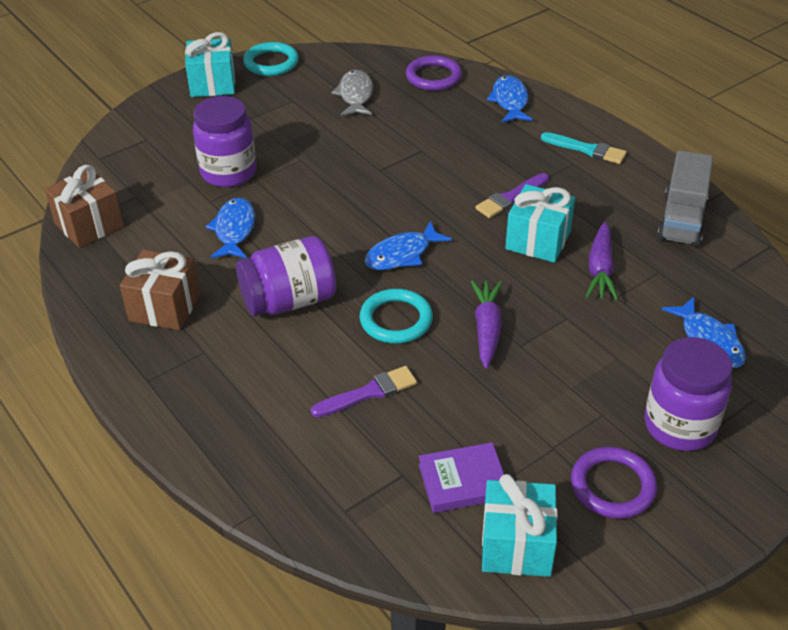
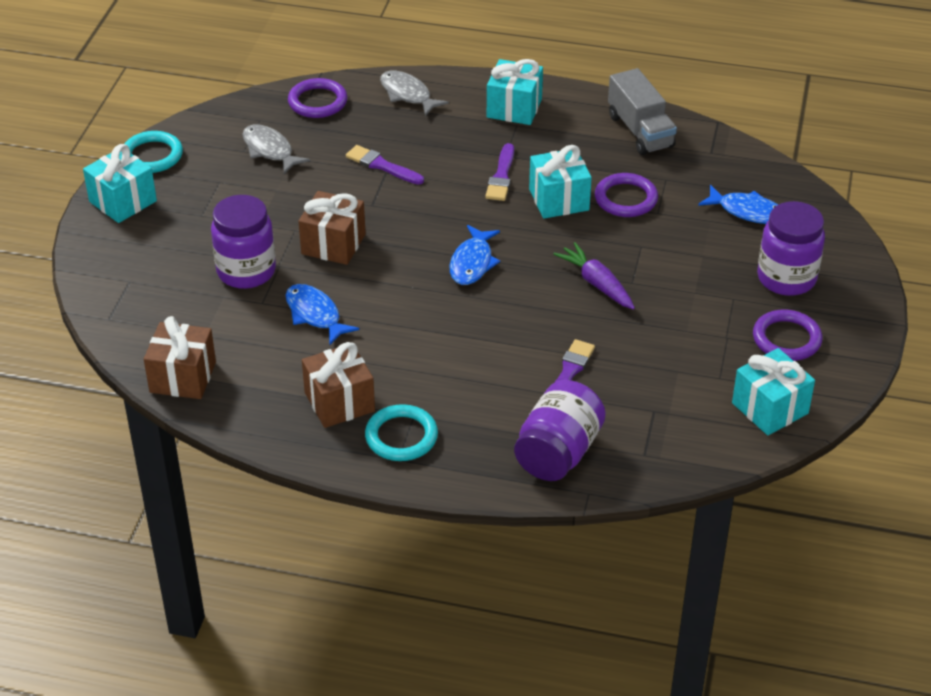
camera: 40 degrees left, 0 degrees up
purple jar [236,236,336,316] -> purple jar moved to [514,380,606,481]
turquoise ring [360,289,433,344] -> turquoise ring moved to [365,404,438,461]
purple book [419,442,504,513] -> none
blue fish [487,75,533,123] -> grey fish [380,71,449,116]
turquoise brush [541,132,627,164] -> turquoise gift [487,59,543,125]
purple carrot [586,222,618,300] -> purple ring [595,173,658,217]
none -> brown gift [298,191,366,265]
none -> purple brush [346,145,424,185]

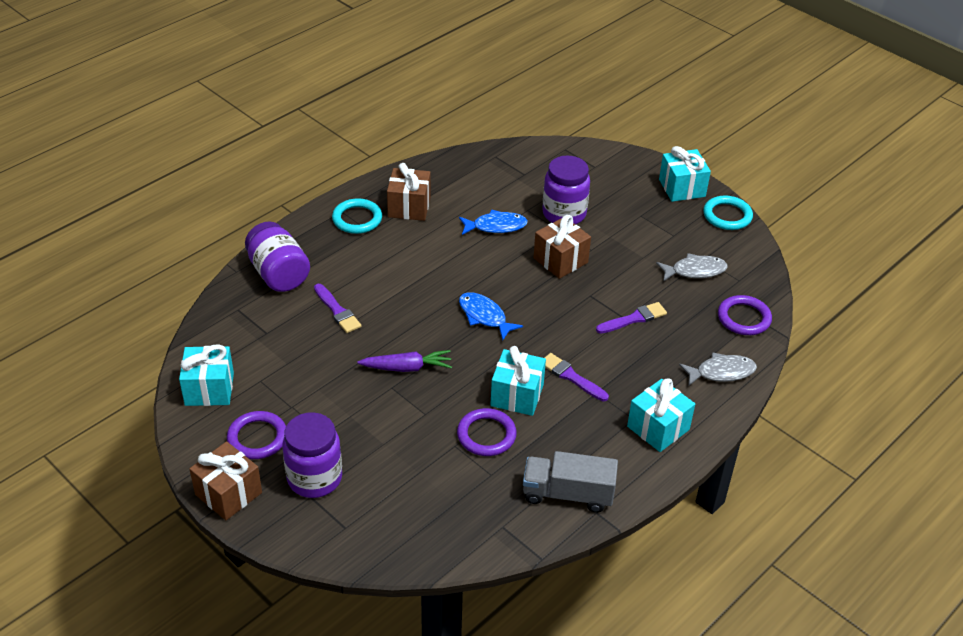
camera: 120 degrees right, 0 degrees up
brown gift [144,316,216,399] -> brown gift moved to [190,441,262,520]
blue fish [698,185,778,224] -> none

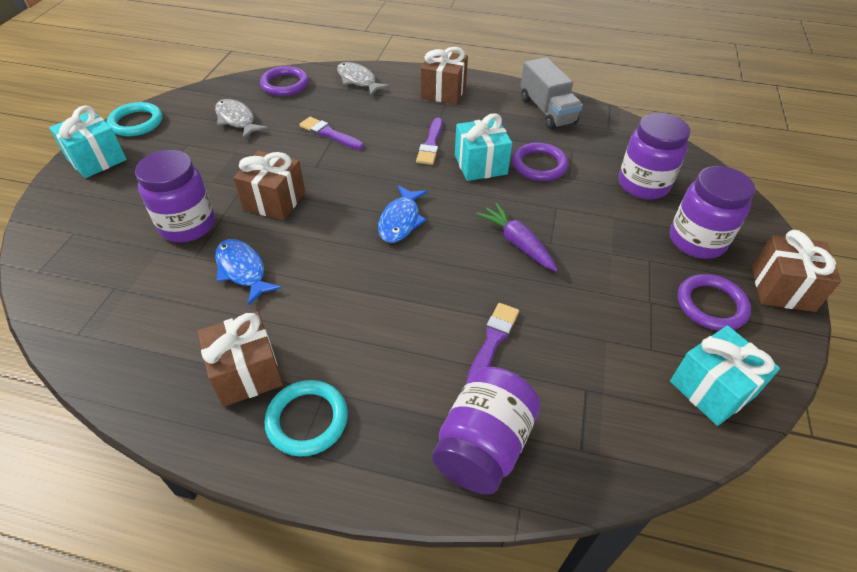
camera: 120 degrees left, 5 degrees up
turquoise gift [627,378,695,452] -> brown gift [421,47,468,104]
none -> purple jar [619,113,690,199]

